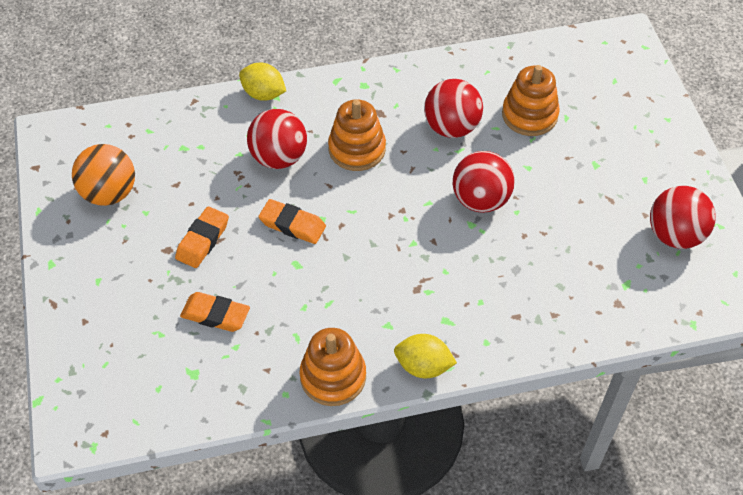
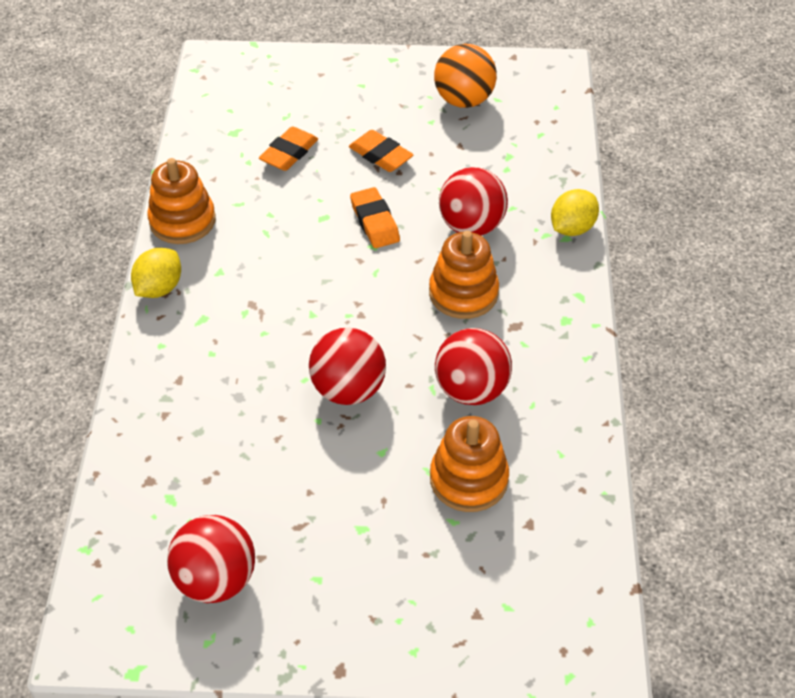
camera: 105 degrees right, 5 degrees down
orange eraser [259,199,326,244] -> orange eraser turned 60 degrees counterclockwise [350,187,400,248]

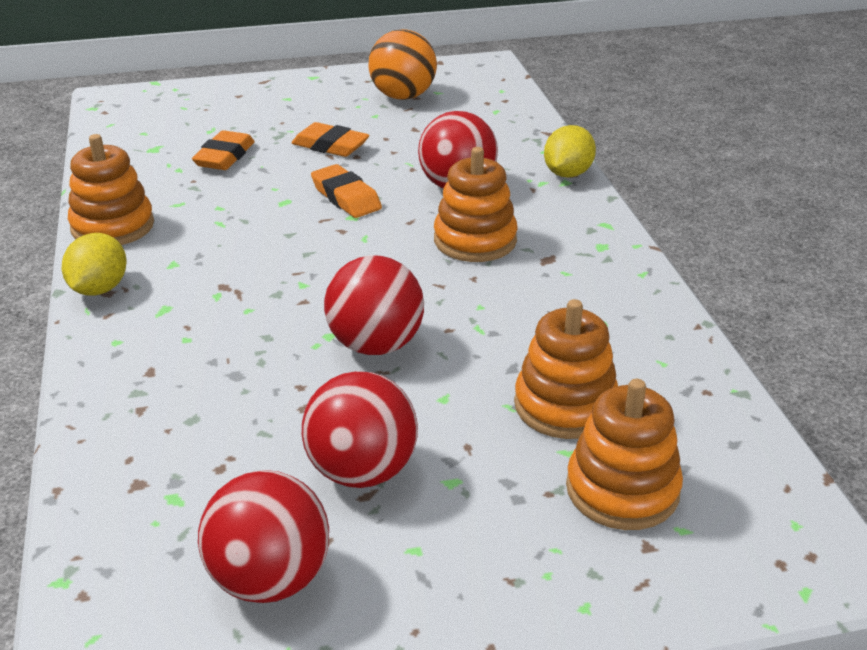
camera: 15 degrees left, 15 degrees down
red ball [435,328,512,405] -> red ball moved to [302,371,418,488]
none -> orange stacking toy [566,379,683,530]

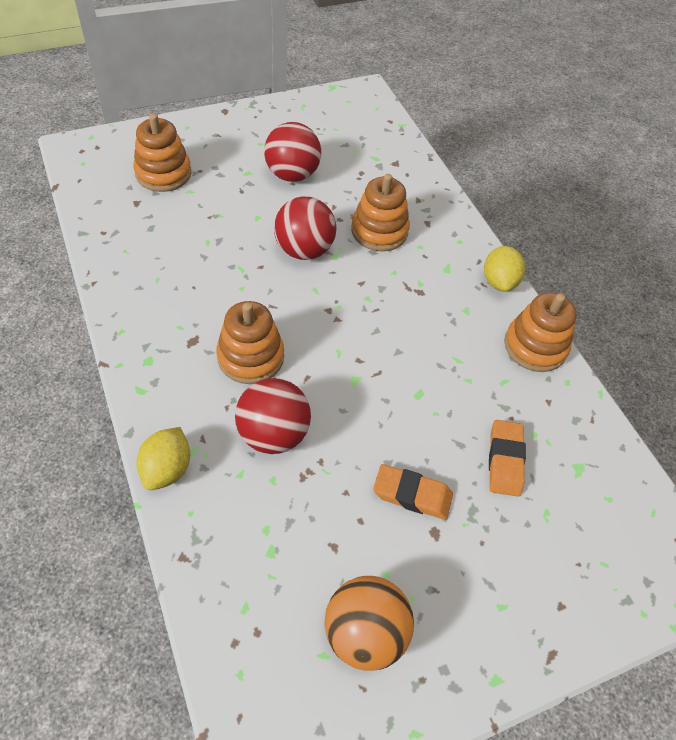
camera: 165 degrees right, 20 degrees up
red ball [198,470,329,603] -> none
orange eraser [311,164,382,218] -> none
orange stacking toy [514,299,618,439] -> orange stacking toy moved to [351,174,410,251]

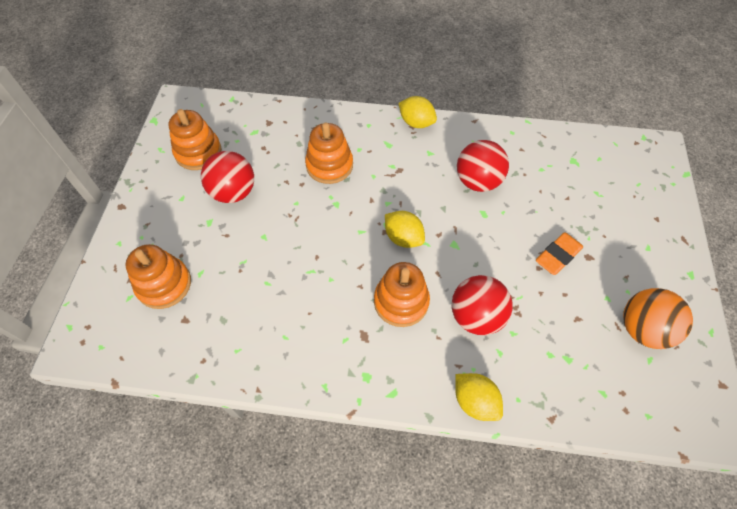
camera: 55 degrees left, 5 degrees up
red ball [274,196,336,260] -> red ball moved to [457,140,509,192]
orange eraser [489,420,526,497] -> none
orange stacking toy [504,292,577,372] -> orange stacking toy moved to [168,109,222,170]
none -> yellow lemon [385,211,425,248]

